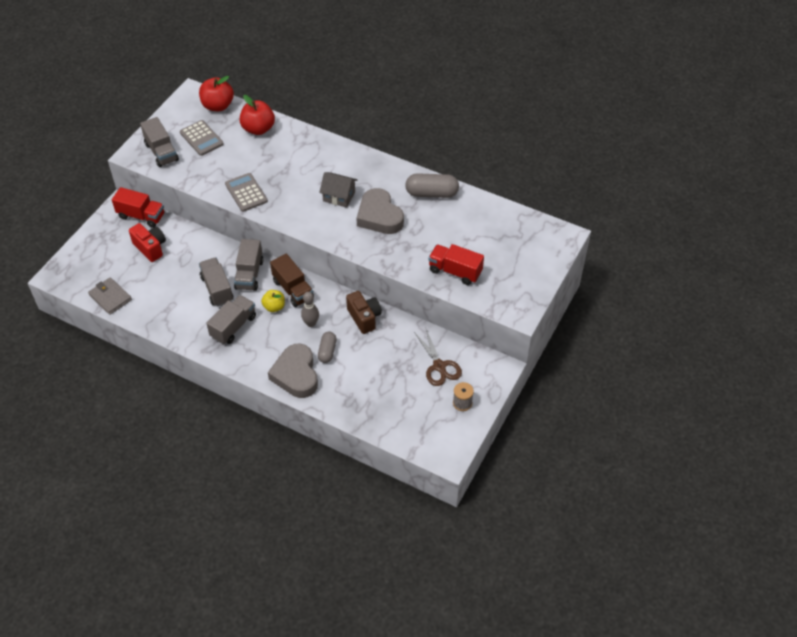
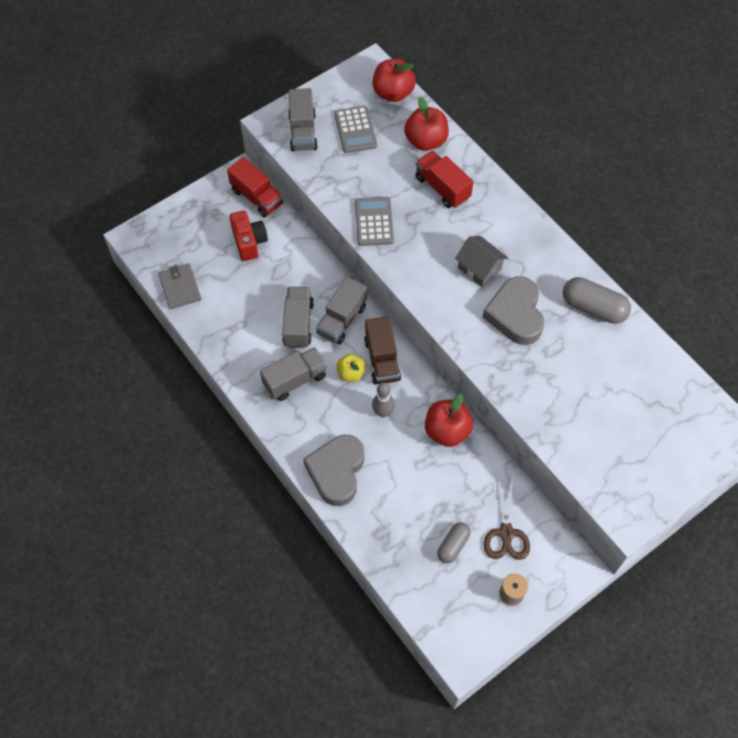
camera: 25 degrees right, 10 degrees up
grey capsule [318,332,337,363] -> grey capsule moved to [437,522,471,563]
brown camera [346,291,382,334] -> red apple [425,394,473,447]
red truck [428,244,484,285] -> red truck moved to [415,150,473,208]

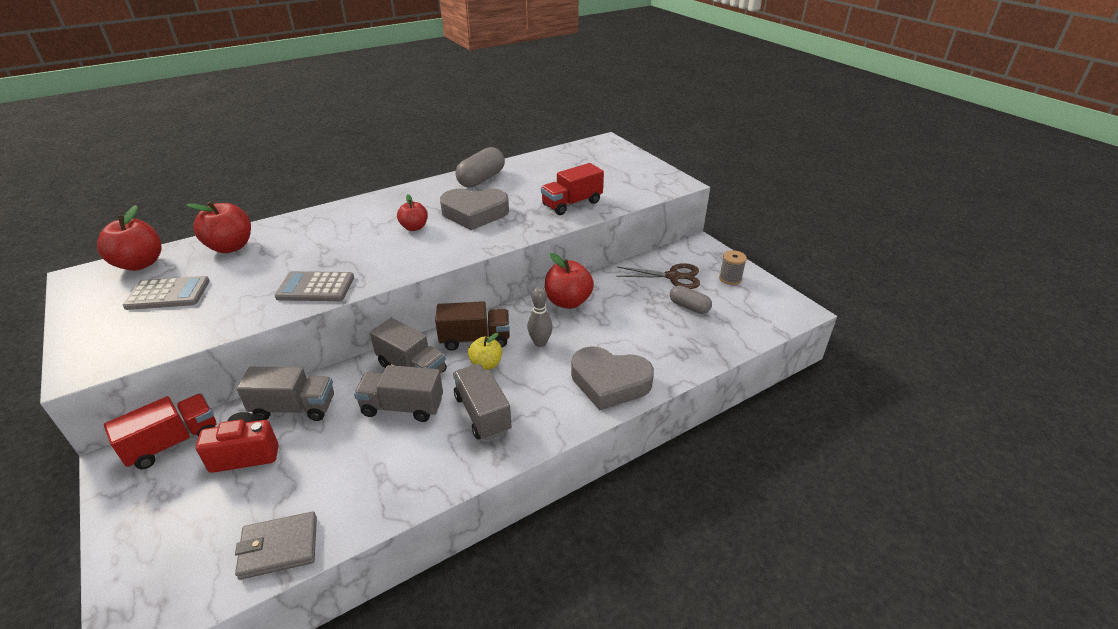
camera: 85 degrees left, 25 degrees down
grey truck [288,88,318,151] -> grey truck moved to [237,367,334,421]
red truck [415,150,473,208] -> red truck moved to [541,163,604,215]
grey house [455,236,508,287] -> red apple [397,194,428,231]

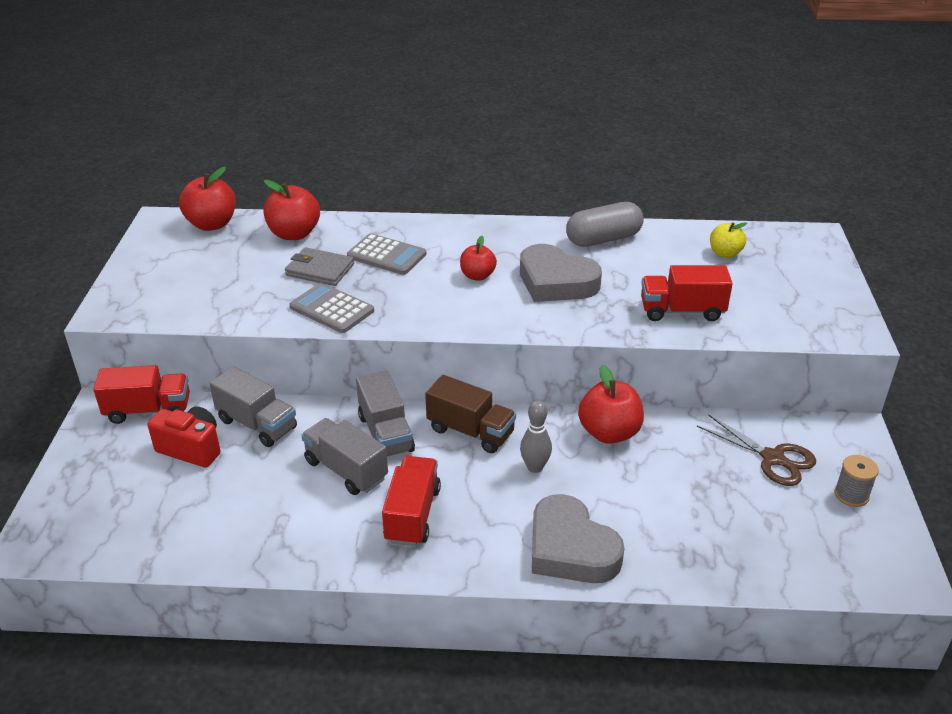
camera: 35 degrees right, 0 degrees up
grey calculator [123,276,210,310] -> grey calculator moved to [347,233,427,275]
grey wallet [235,511,317,580] -> grey wallet moved to [285,247,354,286]
grey truck [453,364,512,441] -> red truck [382,456,441,546]
yellow apple [468,333,502,370] -> yellow apple moved to [710,222,748,258]
grey capsule [670,285,712,314] -> none

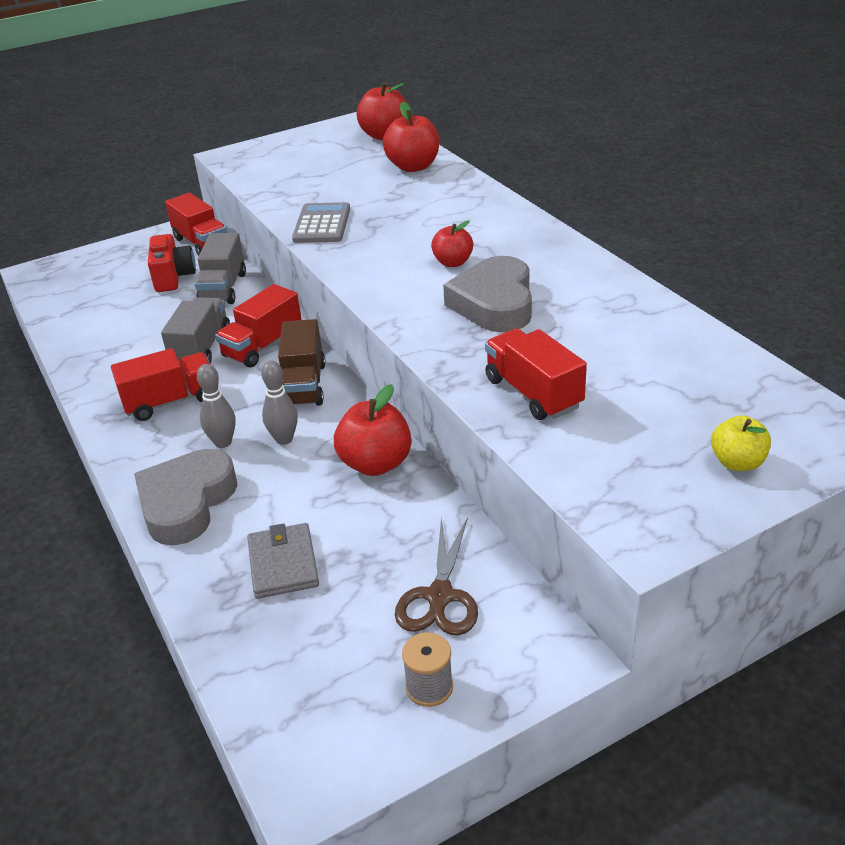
camera: 60 degrees right, 0 degrees up
grey wallet [285,247,354,286] -> grey wallet moved to [247,523,319,599]
grey calculator [347,233,427,275] -> none
grey truck [356,370,415,457] -> red truck [215,284,302,367]
grey capsule [566,202,644,247] -> none
yellow apple [710,222,748,258] -> yellow apple moved to [711,415,771,471]
none -> grey bowling pin [197,364,236,448]

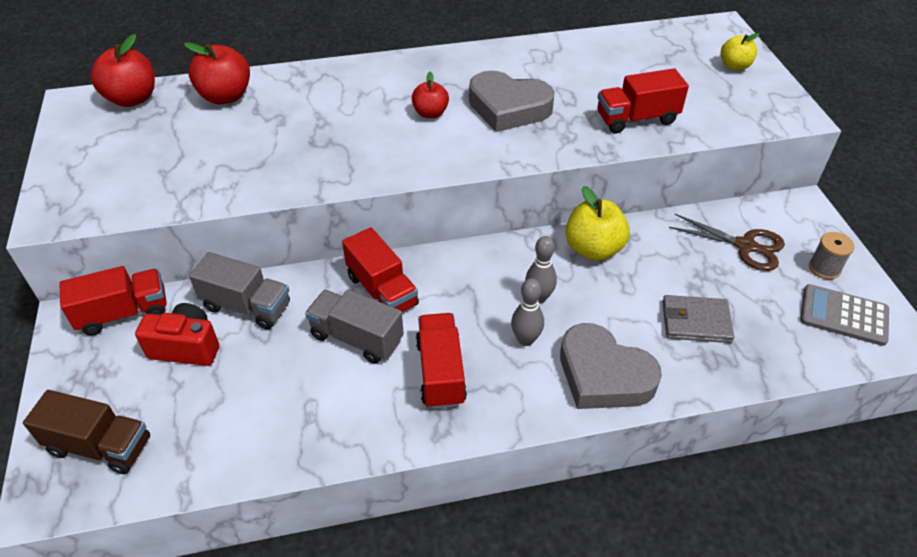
camera: 75 degrees left, 10 degrees up
brown truck [278,319,326,406] -> brown truck moved to [23,390,150,474]
grey calculator [292,202,350,243] -> grey calculator moved to [800,284,889,346]
red apple [334,384,411,476] -> yellow apple [565,186,630,261]

